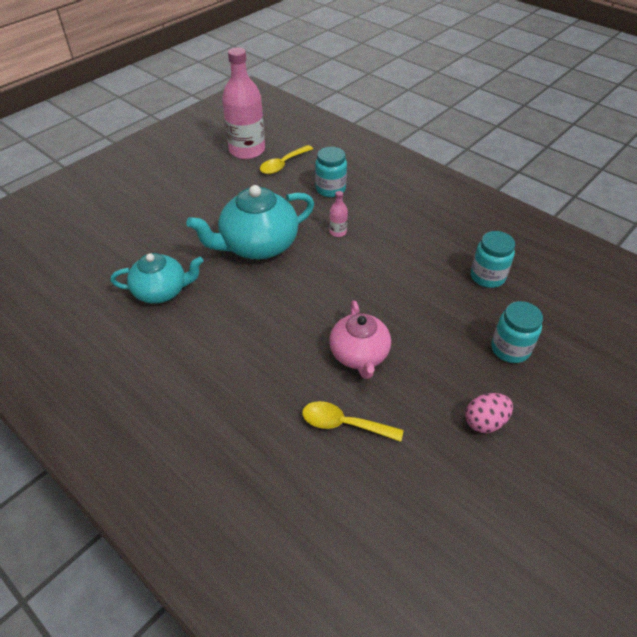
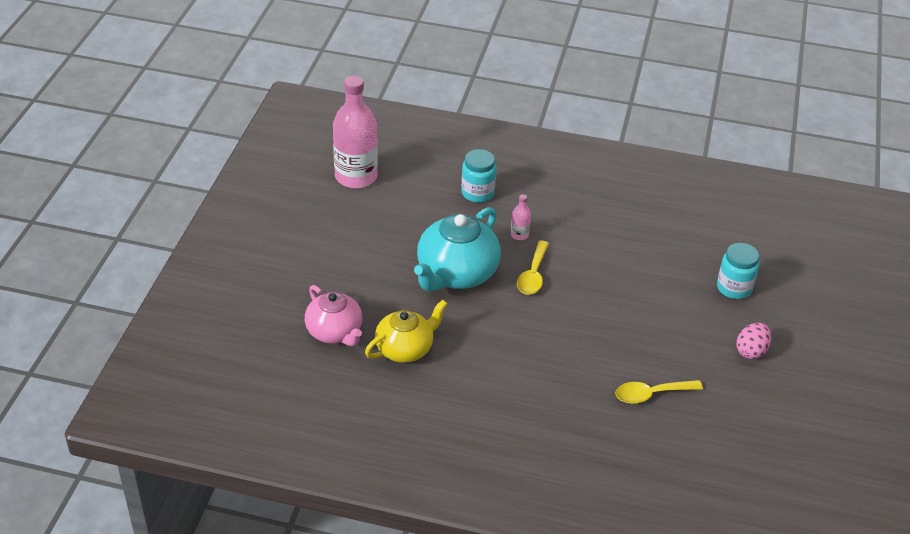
camera: 30 degrees left, 5 degrees down
turquoise teapot [110,253,203,304] -> yellow teapot [365,300,447,363]
yellow spoon [260,145,313,174] -> yellow spoon moved to [517,241,549,295]
pink teapot [329,301,391,379] -> pink teapot moved to [305,285,362,346]
turquoise jar [471,231,515,288] -> none

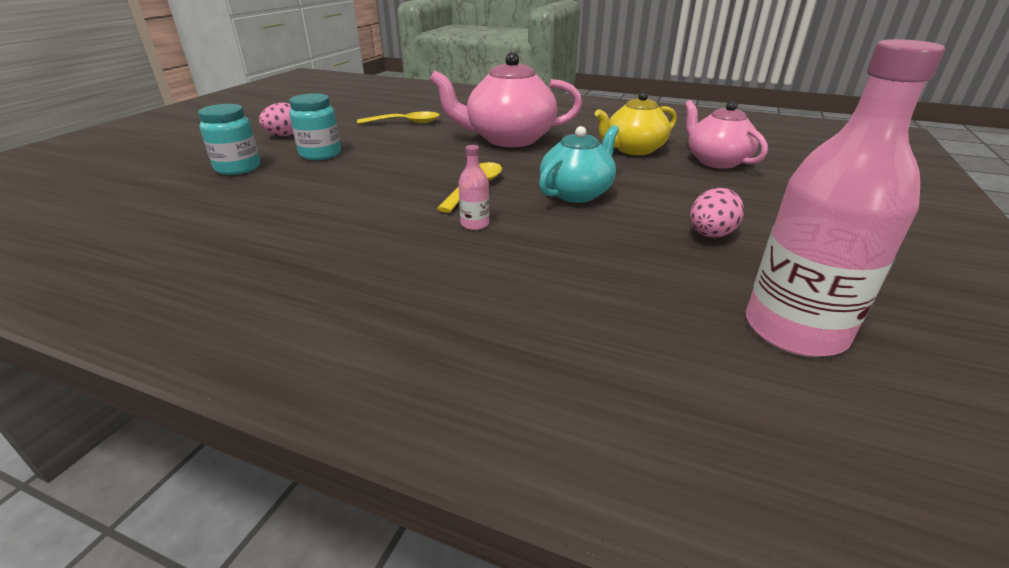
camera: 170 degrees left, 10 degrees down
turquoise teapot [414,207,501,291] -> turquoise teapot [539,125,619,203], size x0.66
turquoise jar [461,149,496,203] -> turquoise jar moved to [289,93,341,160]
none -> pink teapot [429,52,582,147]
none -> pink egg [690,188,744,238]

